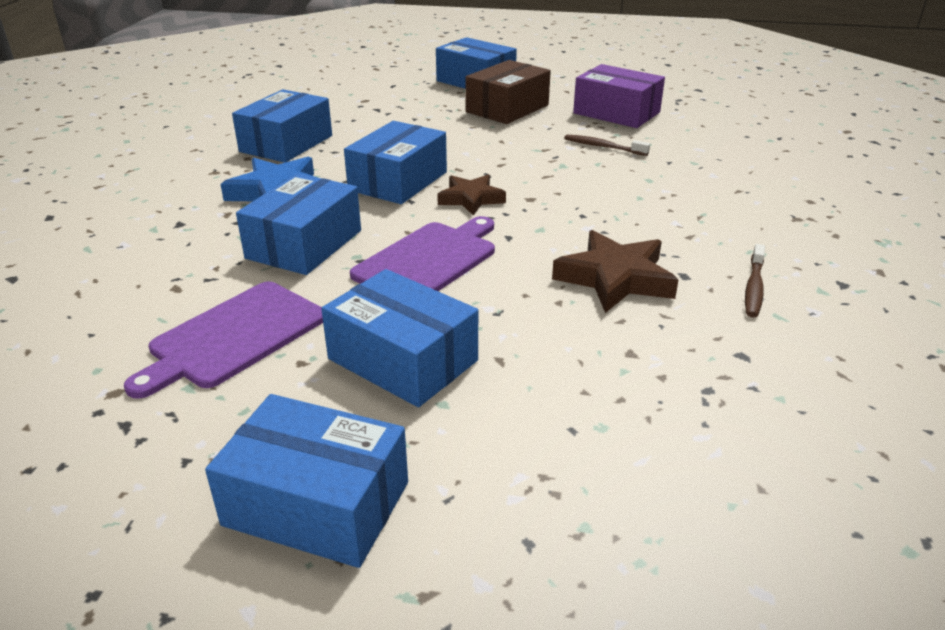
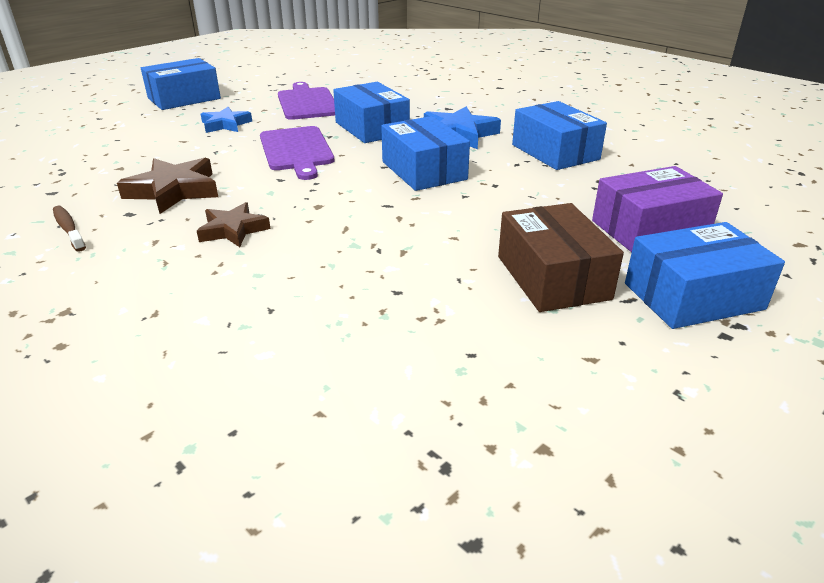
camera: 125 degrees right, 0 degrees up
blue box [321,269,478,407] -> blue star [201,107,252,133]
brown star [437,175,506,215] -> brown star moved to [197,202,271,247]
brown toothbrush [564,134,650,156] -> none
purple box [573,64,665,128] -> purple box moved to [592,166,723,252]

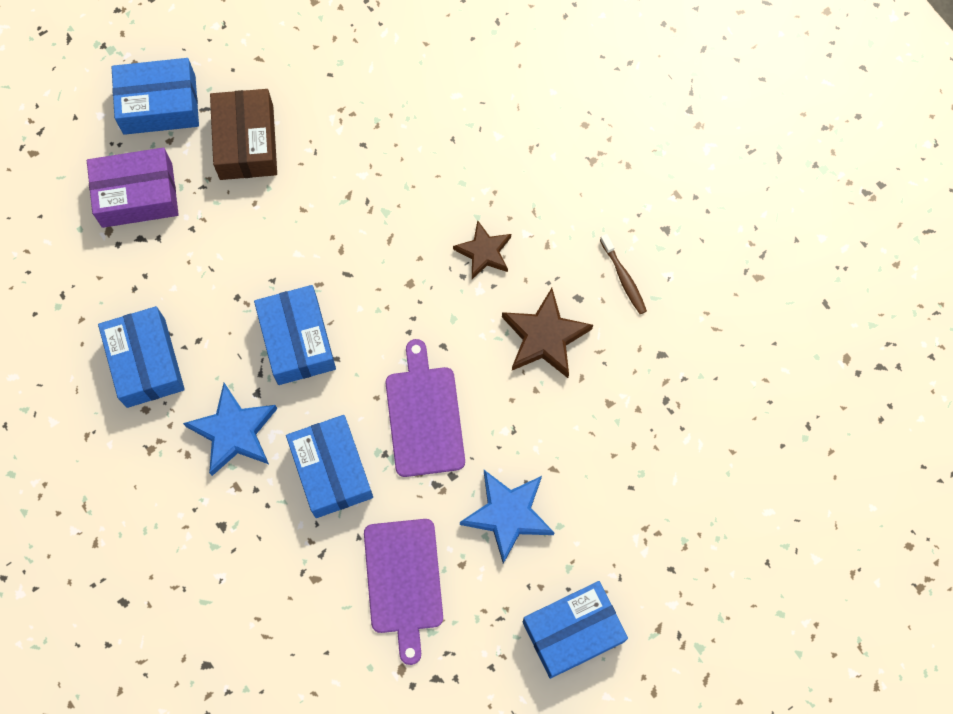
camera: 170 degrees left, 40 degrees up
blue star [201,107,252,133] -> blue star [460,470,555,564], size x1.51

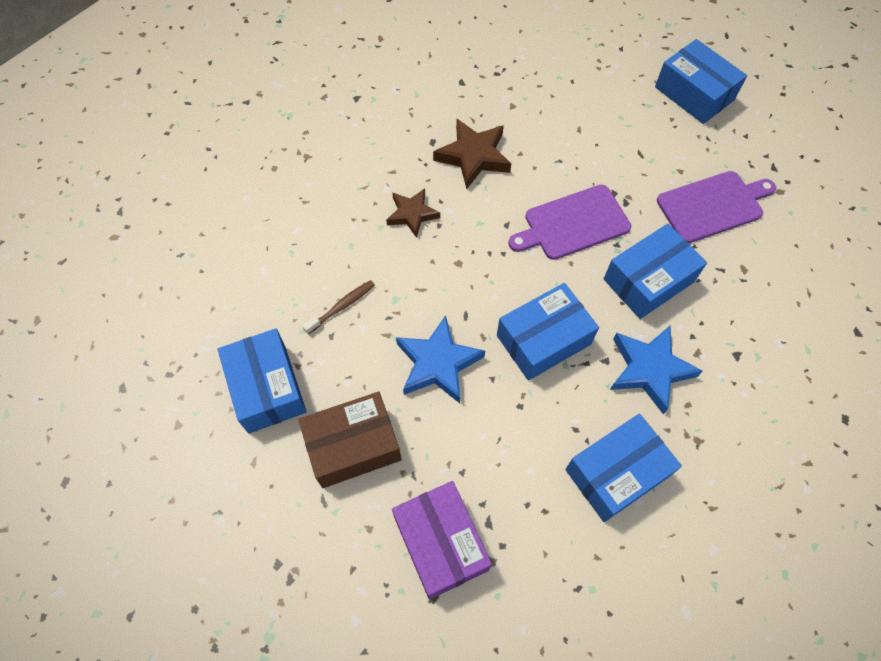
camera: 105 degrees left, 10 degrees down
blue box [112,58,199,135] -> blue box moved to [217,328,307,433]
blue star [460,470,555,564] -> blue star moved to [396,315,485,403]
brown toothbrush [600,234,647,314] -> brown toothbrush moved to [303,280,375,334]

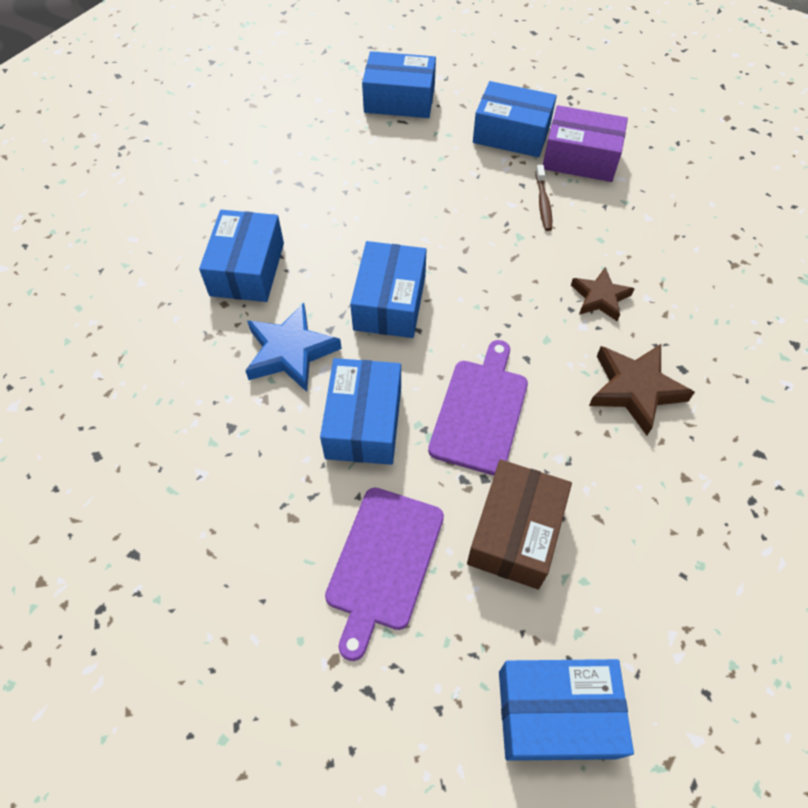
camera: 130 degrees right, 5 degrees down
brown box [298,392,401,488] -> brown box moved to [467,459,572,589]
purple box [392,481,492,600] -> purple box moved to [543,105,628,182]
blue star [396,315,485,403] -> none
none -> blue box [362,51,436,118]

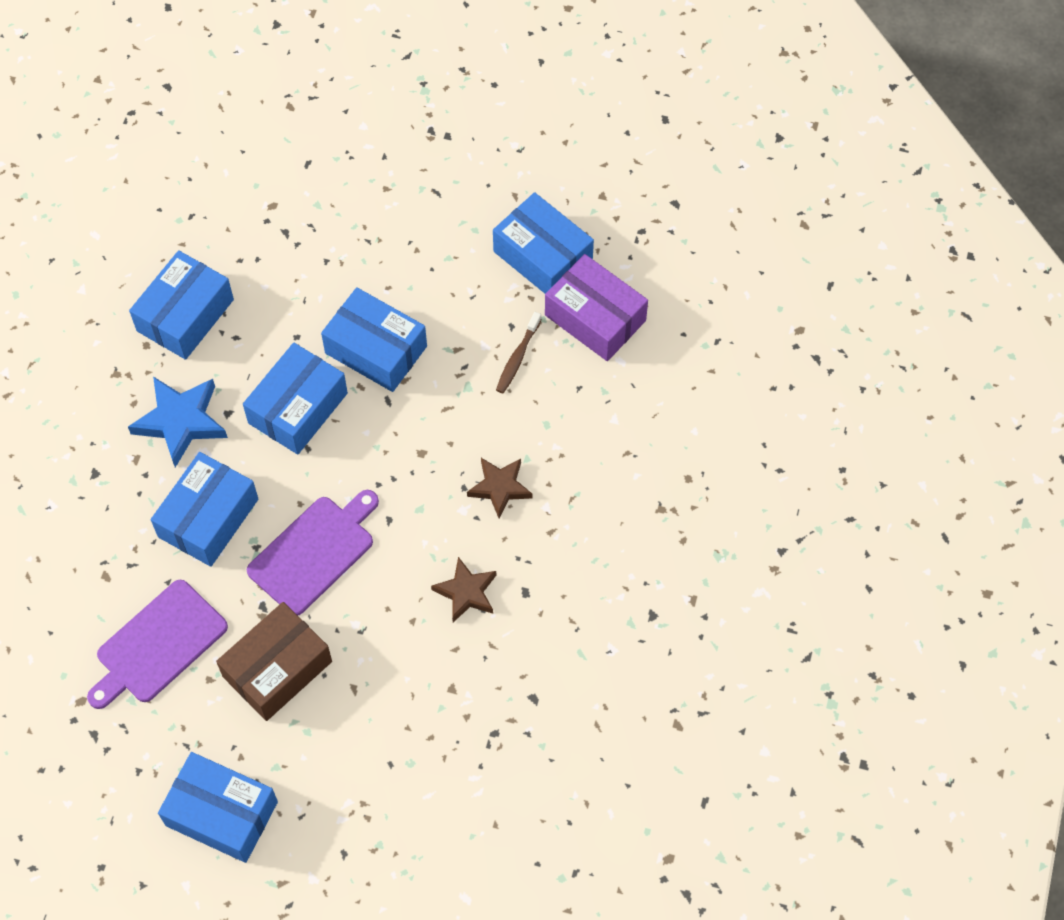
camera: 25 degrees right, 5 degrees up
blue box [362,51,436,118] -> blue box moved to [321,287,427,392]
brown star [589,344,695,436] -> brown star [431,557,496,622], size x0.66

